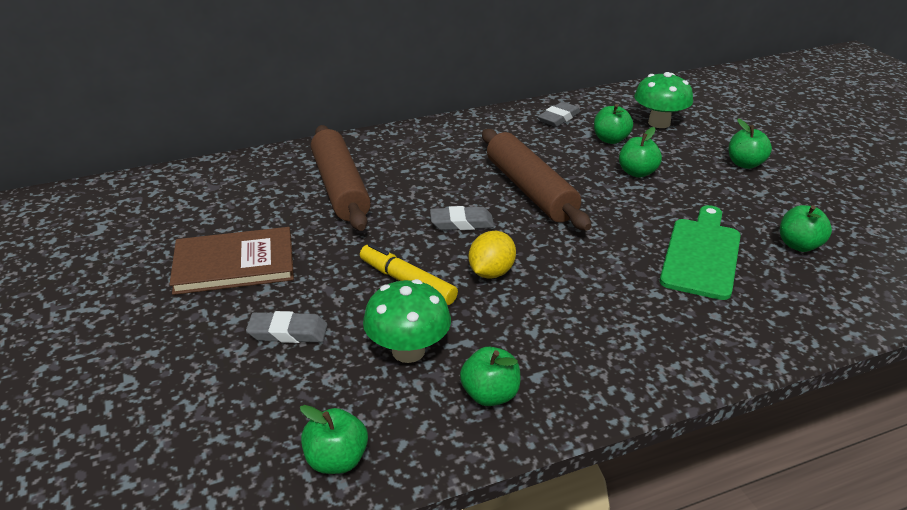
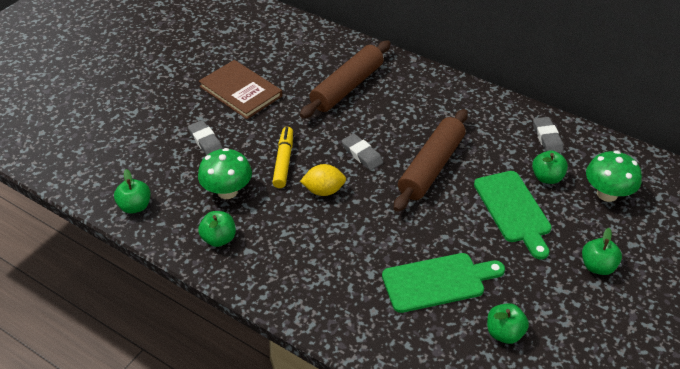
camera: 55 degrees right, 10 degrees up
grey eraser [538,102,581,127] -> grey eraser turned 75 degrees clockwise [533,117,564,153]
green apple [619,127,662,178] -> green cutting board [474,171,552,259]

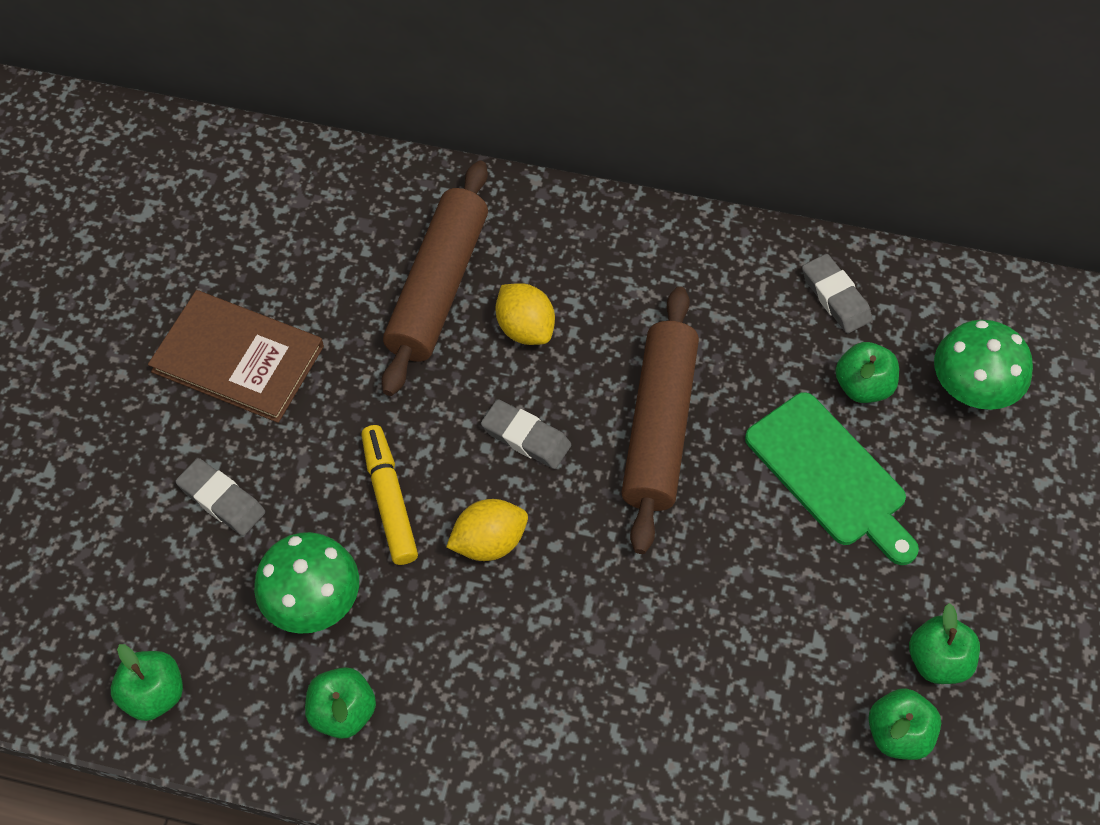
camera: 20 degrees left, 15 degrees up
green cutting board [382,253,505,313] -> none
green apple [582,228,622,275] -> green apple moved to [909,603,980,684]
none -> yellow lemon [495,283,555,345]

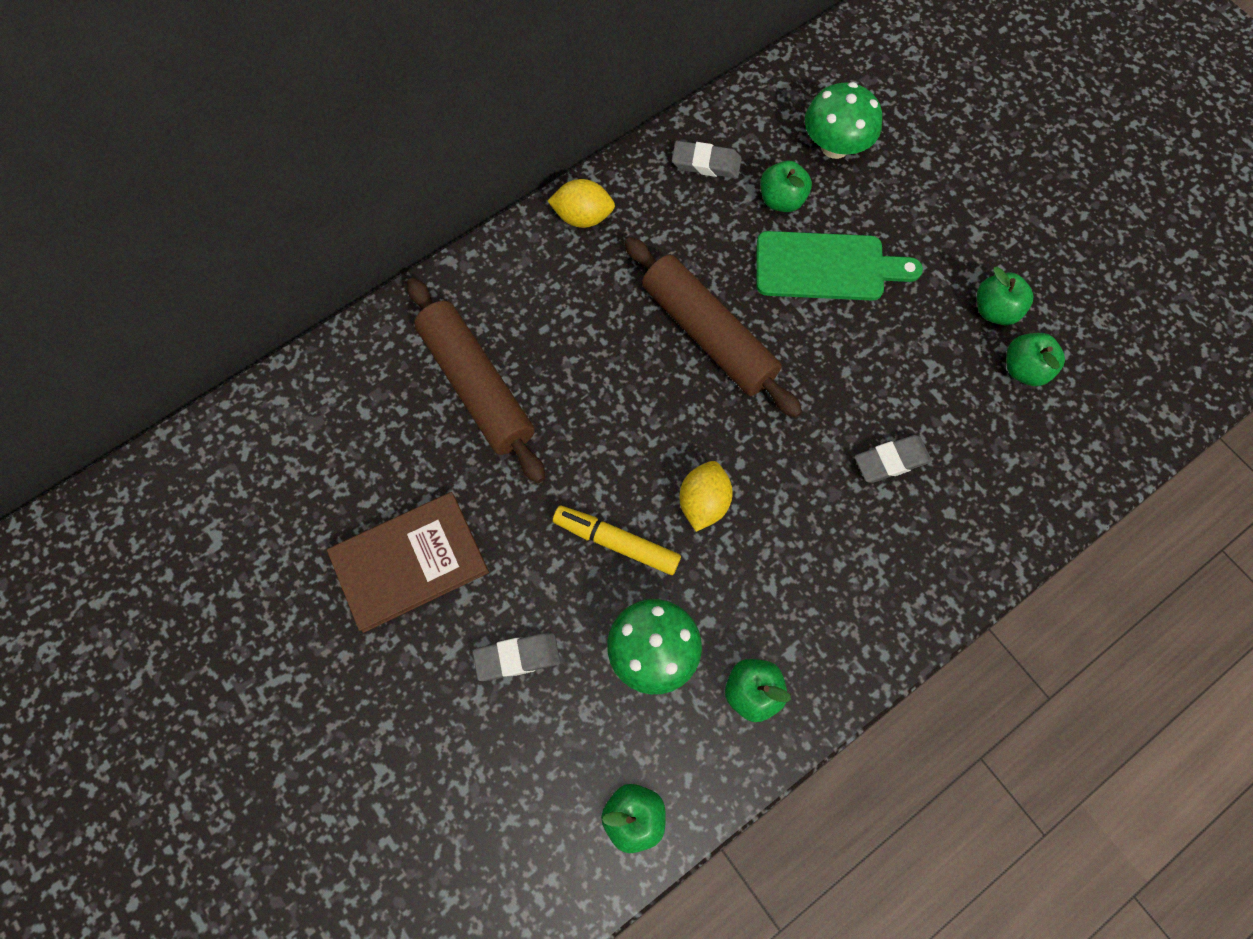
camera: 50 degrees left, 10 degrees up
grey eraser [481,399,571,469] -> grey eraser moved to [854,435,932,483]
yellow lemon [495,283,555,345] -> yellow lemon moved to [548,179,615,228]

